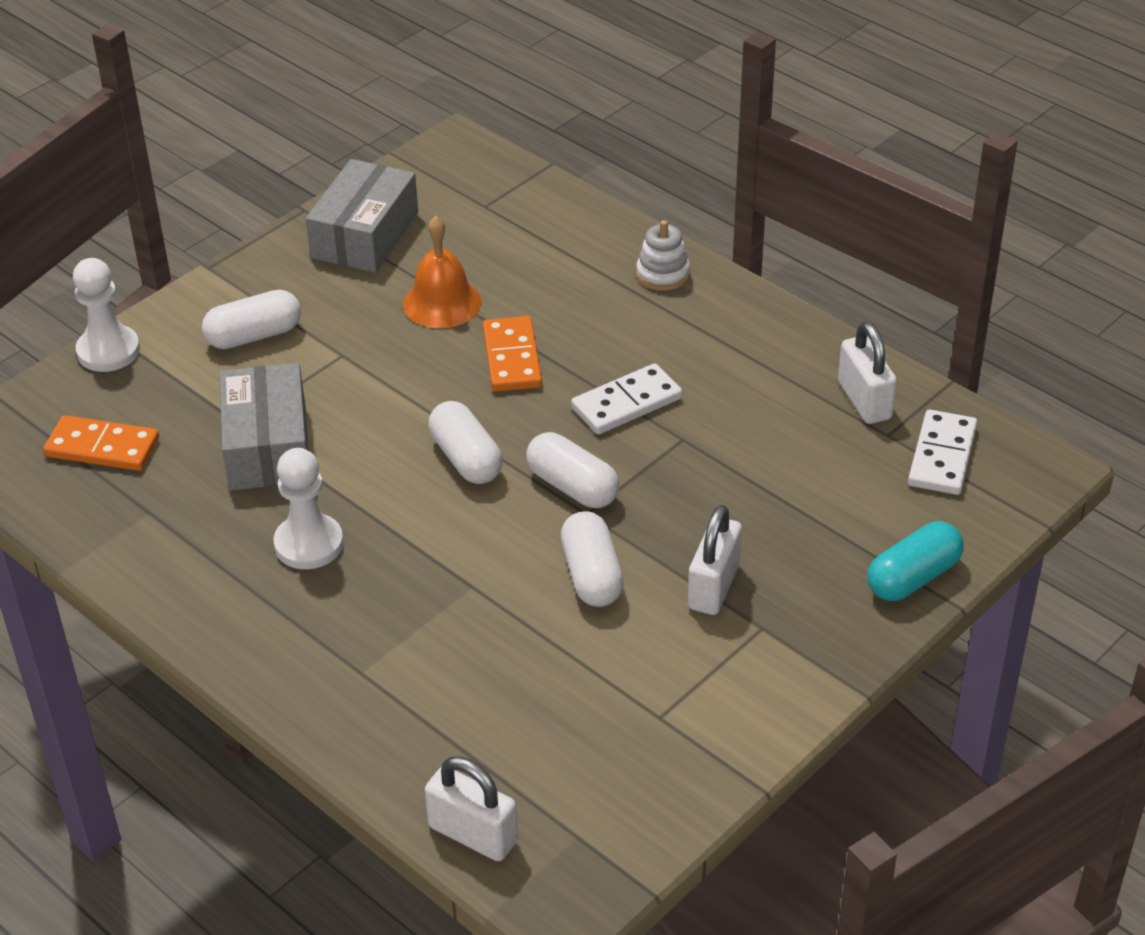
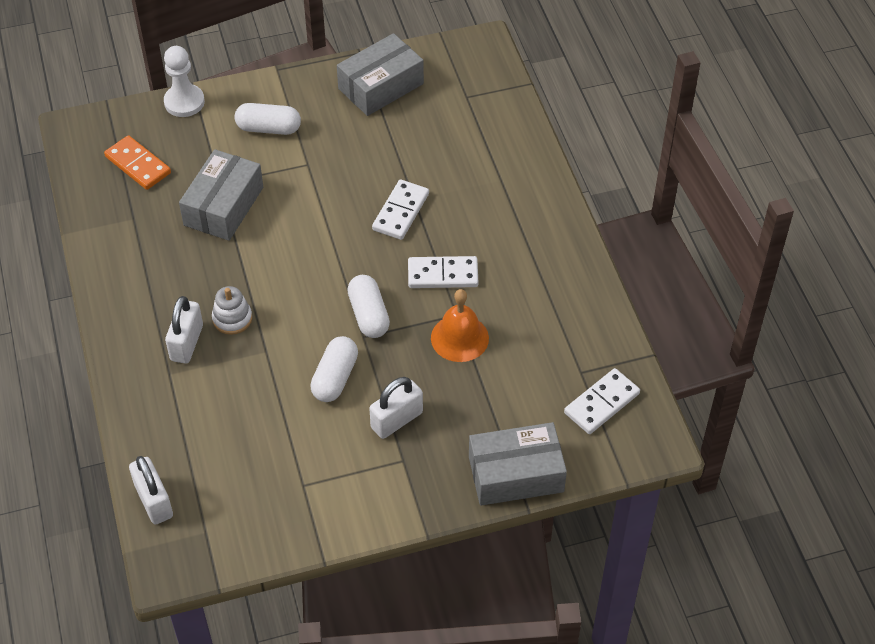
camera: 30 degrees right, 10 degrees up
white pawn [273,448,343,569] -> none
orange bell [403,216,482,328] -> orange bell moved to [431,289,489,362]
white capsule [428,401,503,484] -> none
orange domino [483,316,542,392] -> white domino [372,179,429,240]
white stacking toy [636,220,690,291] -> white stacking toy moved to [212,286,252,335]
white padlock [838,322,897,424] -> white padlock moved to [165,296,203,364]
turquoise capsule [868,521,964,601] -> grey box [469,422,567,506]

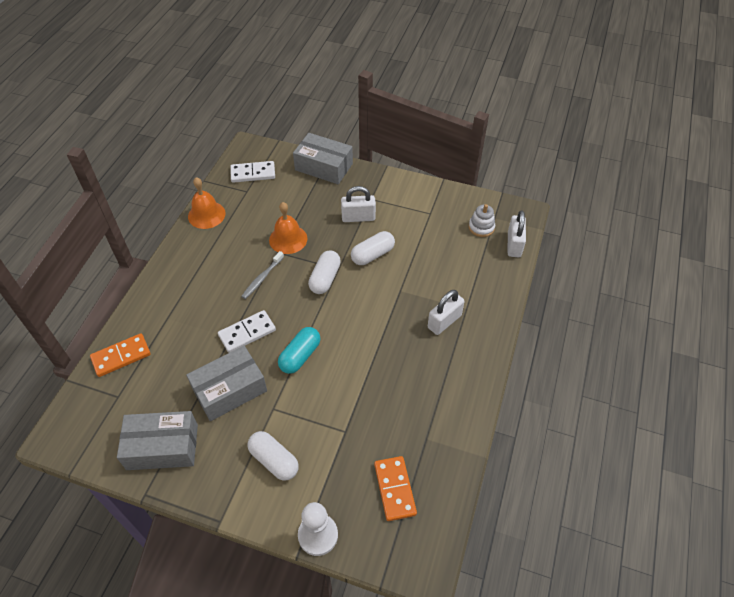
camera: 145 degrees left, 0 degrees up
grey box [179,149,263,241] -> grey box moved to [186,346,267,421]
white stacking toy [212,286,252,335] -> white stacking toy moved to [469,204,495,237]
white domino [408,256,478,288] -> grey toothbrush [241,251,284,299]
none -> orange domino [90,333,151,377]
none -> orange bell [188,177,226,229]
none -> turquoise capsule [278,327,320,374]

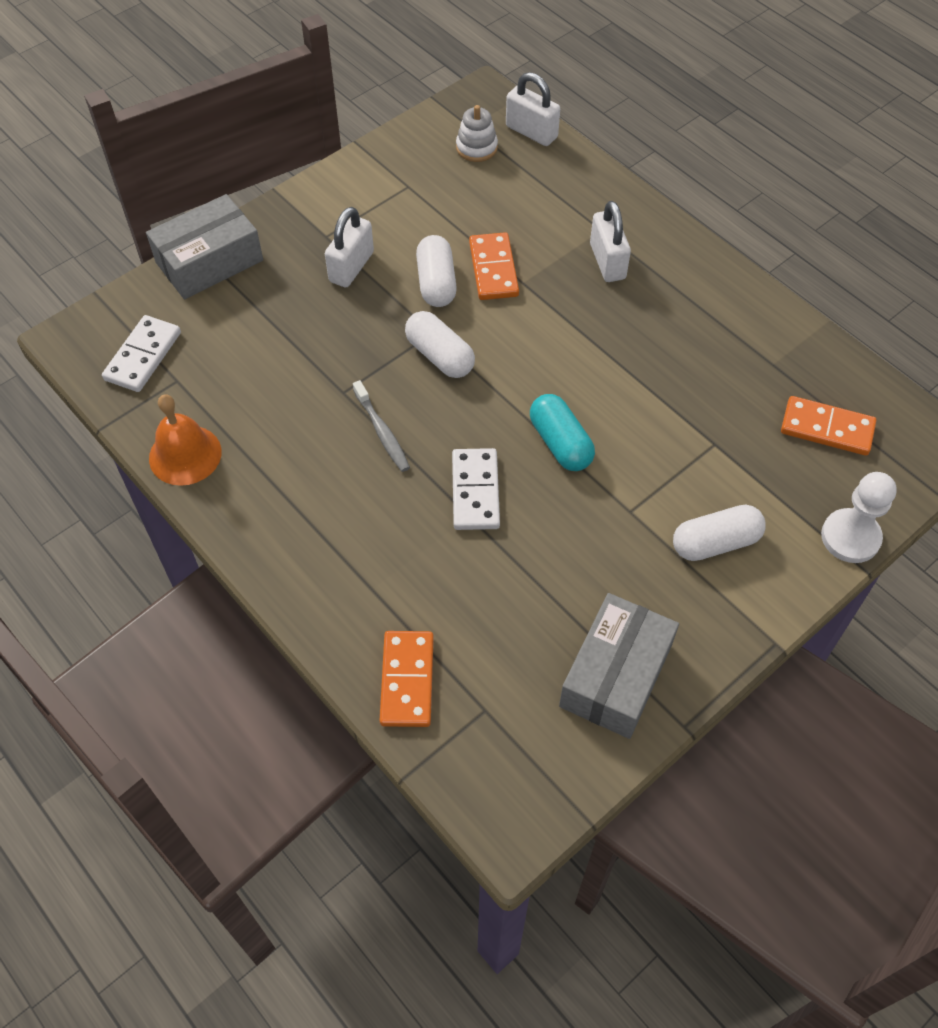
camera: 60 degrees left, 5 degrees up
grey box [186,346,267,421] -> none
orange bell [269,202,307,254] -> none
none -> orange domino [469,232,519,300]

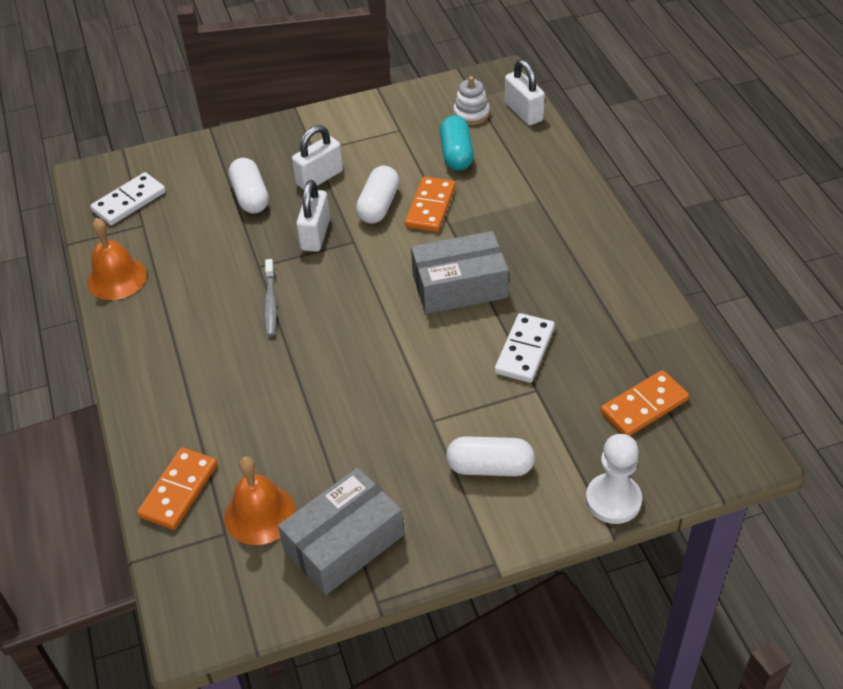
camera: 25 degrees right, 10 degrees down
grey box [146,194,263,300] -> grey box moved to [411,231,509,314]
white capsule [405,311,475,378] -> white capsule moved to [229,158,269,214]
white domino [452,448,500,530] -> white domino moved to [494,313,555,383]
turquoise capsule [530,394,595,471] -> turquoise capsule moved to [440,115,474,171]
white padlock [590,201,631,282] -> white padlock moved to [296,180,330,252]
orange domino [781,396,876,456] -> orange domino turned 75 degrees counterclockwise [600,370,689,436]
none -> orange bell [224,456,295,545]

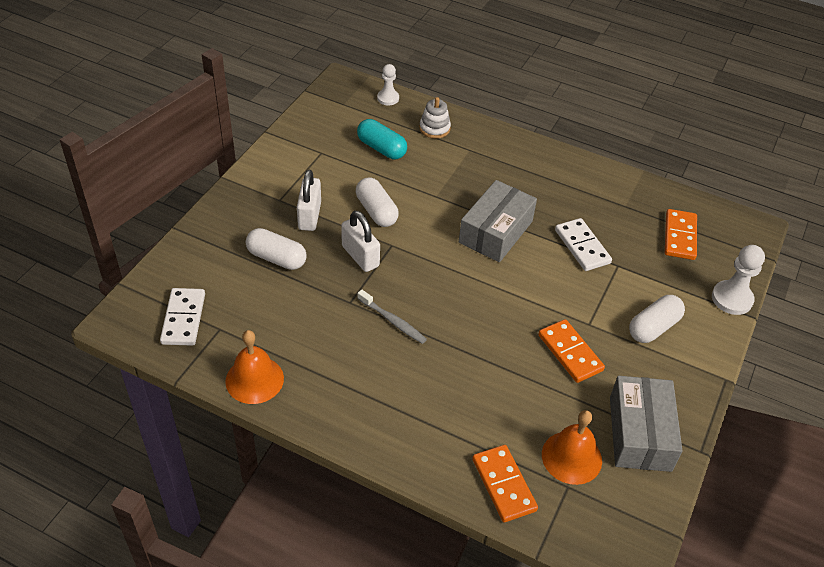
camera: 50 degrees left, 0 degrees up
orange domino [405,176,456,232] -> orange domino moved to [538,319,605,383]
white stacking toy [453,76,490,125] -> white stacking toy moved to [419,97,451,139]
white padlock [505,59,545,125] -> white pawn [377,64,399,105]

